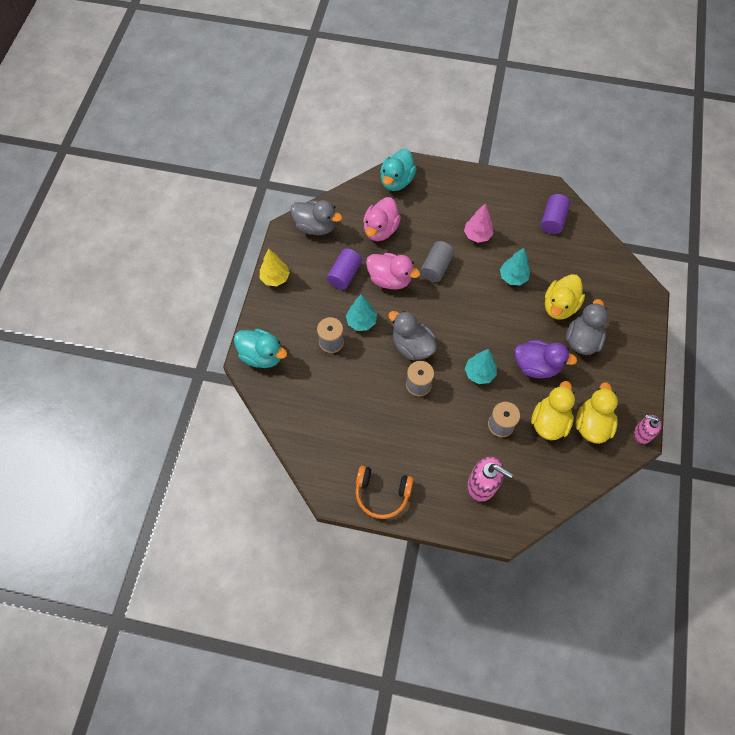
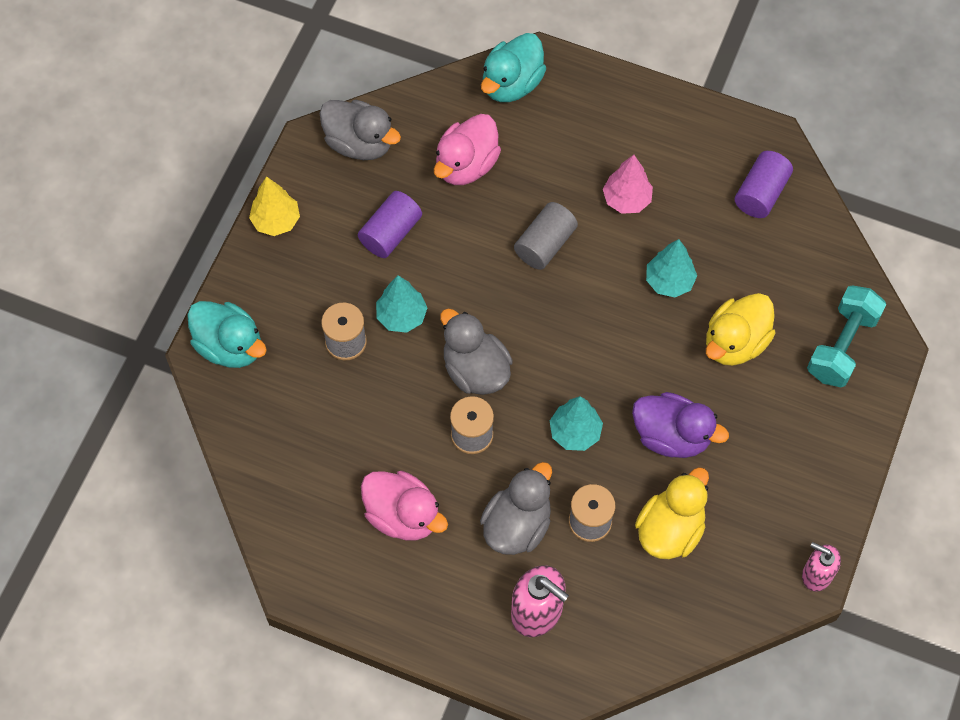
camera: 10 degrees right, 0 degrees up
orange headphones [356,466,414,519] -> none
pink duck [366,253,420,290] -> pink duck moved to [361,471,448,540]
grey duck [566,299,608,355] -> grey duck moved to [480,462,552,555]
yellow duck [575,382,618,444] -> none
none -> turquoise dumbbell [807,285,886,387]

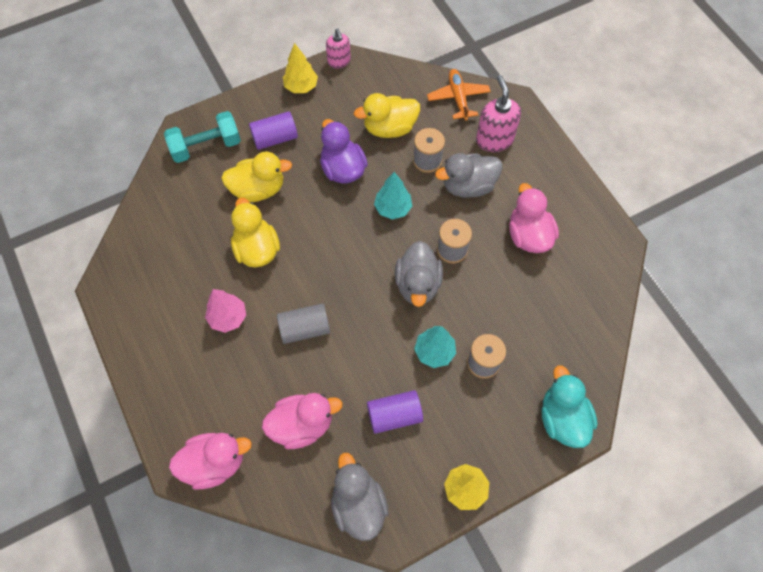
camera: 140 degrees left, 0 degrees up
turquoise duck [481,33,546,102] -> pink duck [169,433,252,489]
turquoise tree [646,239,697,297] -> yellow duck [231,198,280,267]
purple cylinder [735,151,793,218] -> purple cylinder moved to [249,111,298,150]
none -> yellow tree [283,43,318,93]
none -> orange plane [427,69,491,121]

